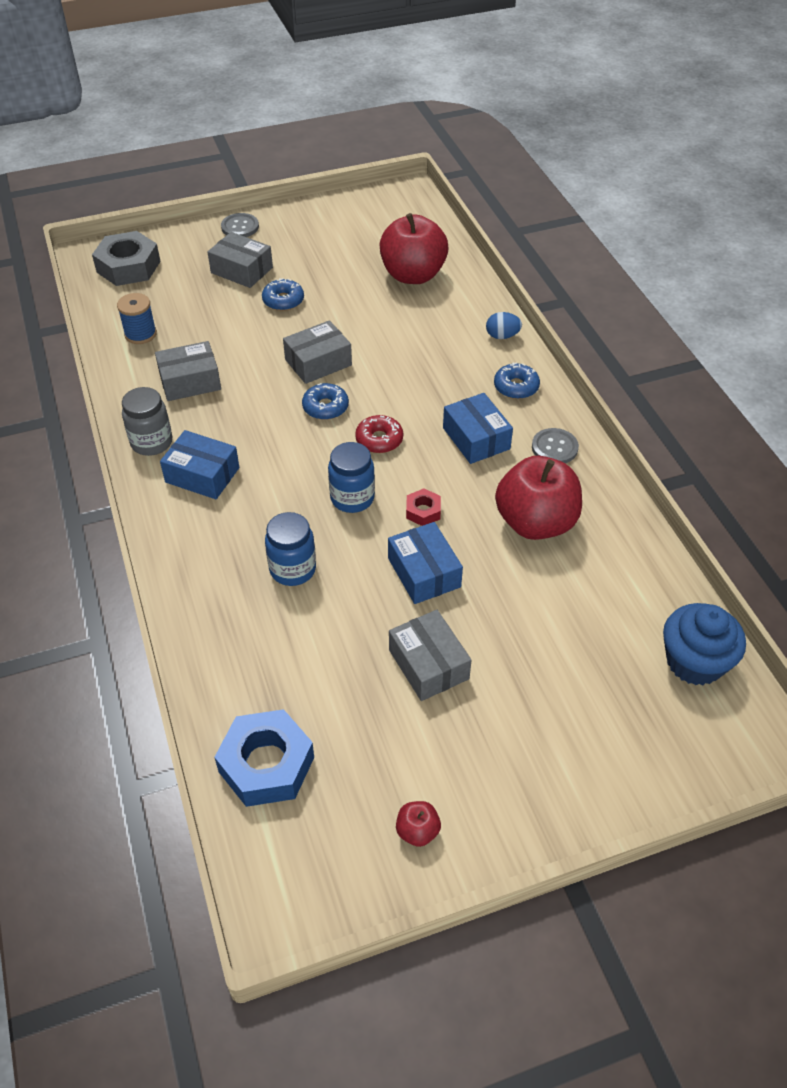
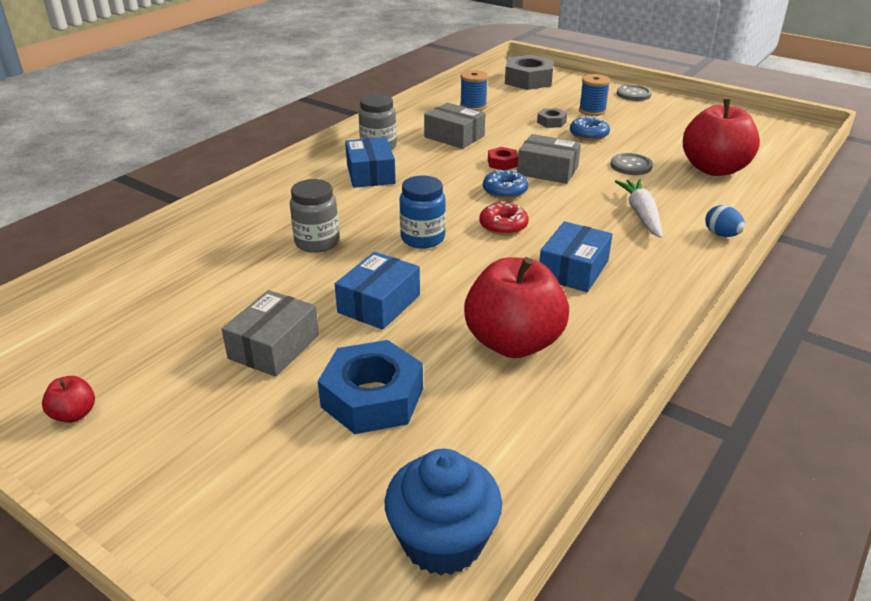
camera: 55 degrees right, 15 degrees down
grey box [207,232,273,288] -> blue spool [579,74,610,116]
blue nut [214,709,314,807] -> blue nut moved to [318,340,423,434]
blue jar [265,512,316,586] -> grey jar [290,179,339,253]
red nut [406,489,441,526] -> red nut moved to [488,147,518,170]
blue donut [494,363,540,399] -> none
grey button [532,428,579,463] -> grey button moved to [610,153,653,175]
none -> grey nut [537,108,567,128]
none -> white carrot [615,179,662,238]

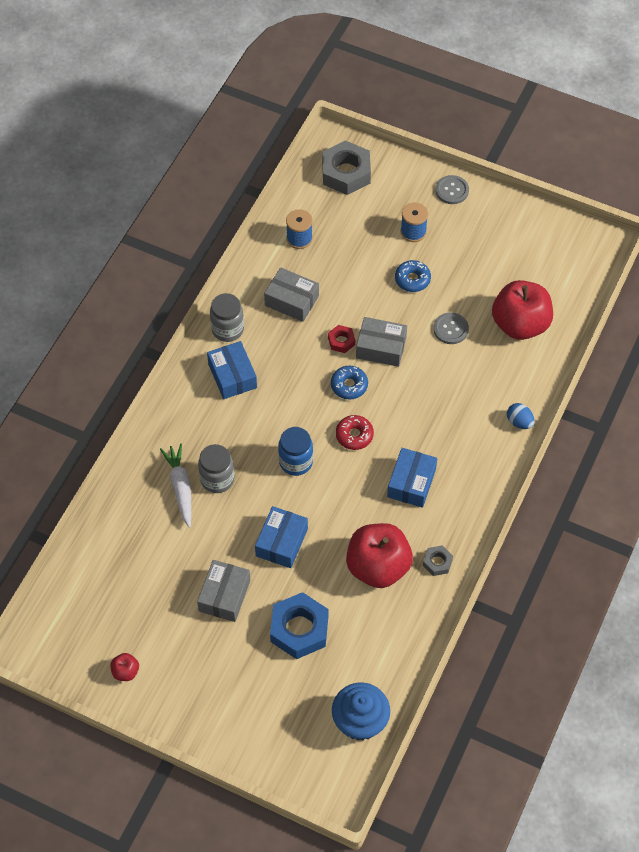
camera: 10 degrees left, 25 degrees up
grey nut [537,108,567,128] -> grey nut moved to [423,545,453,576]
white carrot [615,179,662,238] -> white carrot moved to [160,444,191,528]

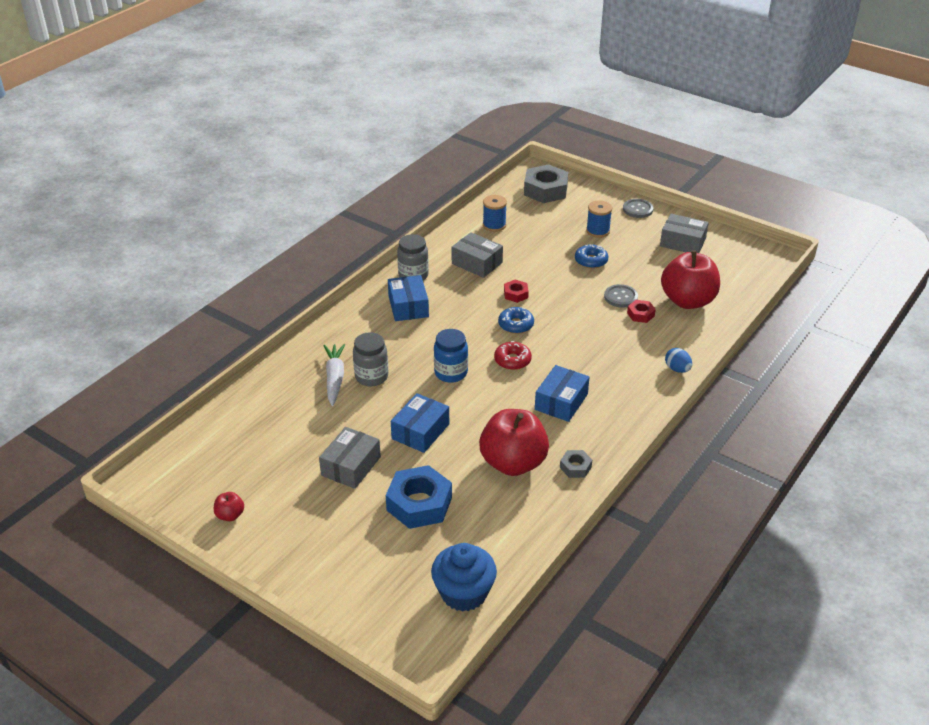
camera: 10 degrees right, 20 degrees down
grey box [356,317,407,367] -> grey box moved to [660,214,709,253]
none -> red nut [627,300,656,323]

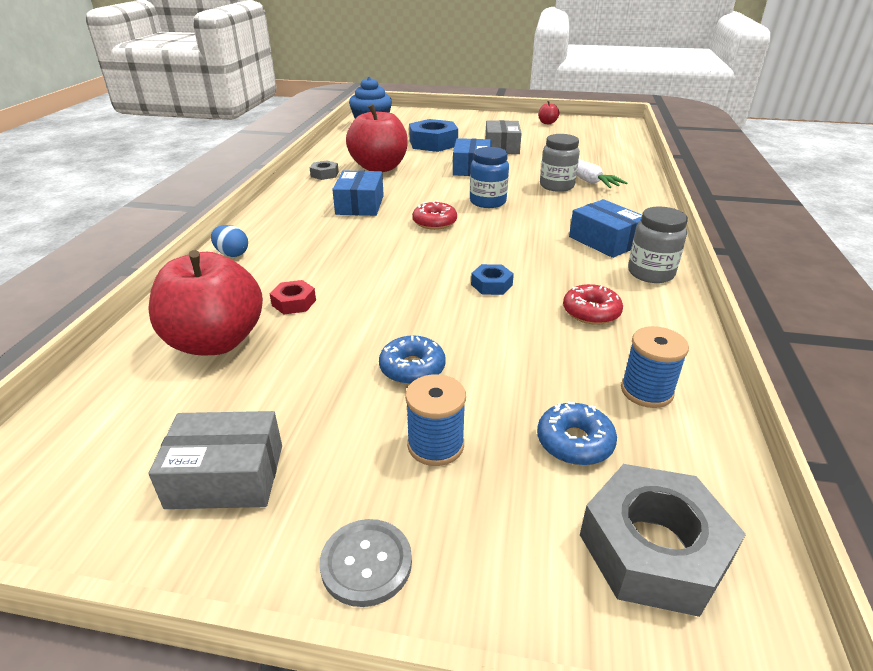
camera: 155 degrees right, 5 degrees down
grey box [452,232,503,278] -> red donut [563,284,623,325]
blue donut [498,307,534,334] -> blue donut moved to [537,402,617,465]
red nut [504,280,529,303] -> blue nut [471,264,514,295]
grey button [604,284,638,308] -> none

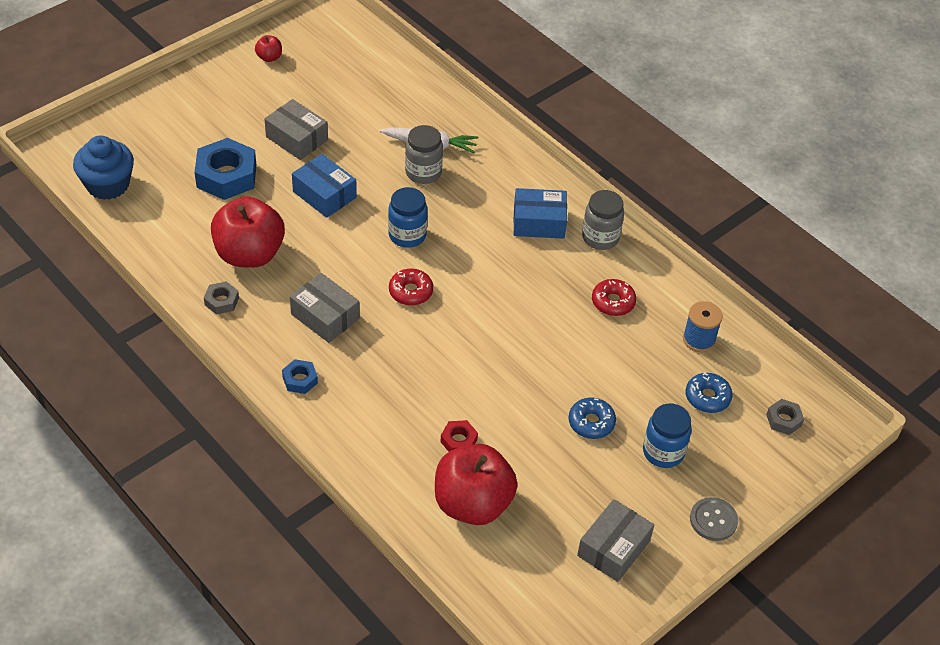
camera: 55 degrees left, 15 degrees up
blue egg [211,225,248,257] -> none
blue box [332,170,384,216] -> grey box [290,273,360,343]
blue spool [405,374,466,466] -> blue jar [643,403,692,468]
blue nut [471,264,514,295] -> blue nut moved to [282,359,318,394]
grey nut [580,464,746,617] -> grey nut [766,399,804,435], size x0.49

